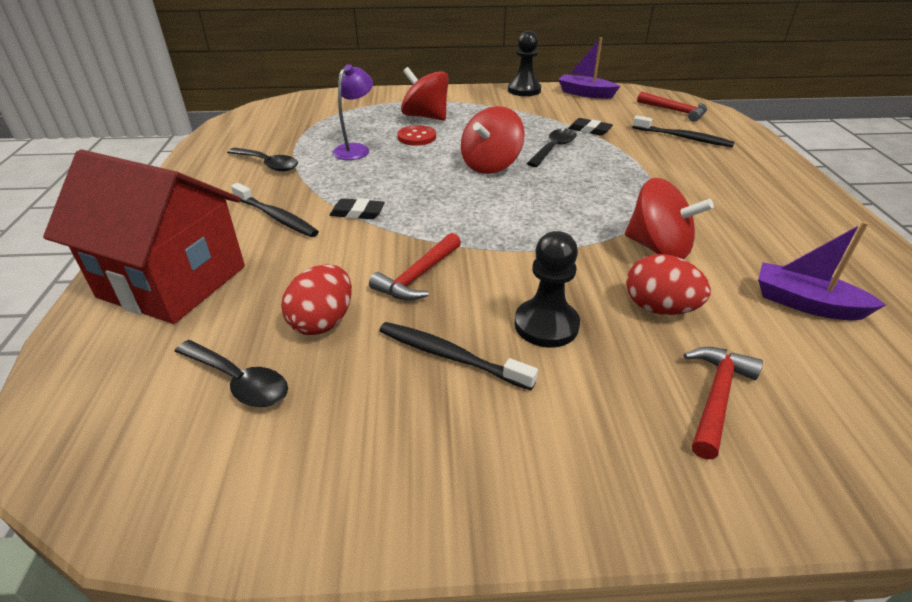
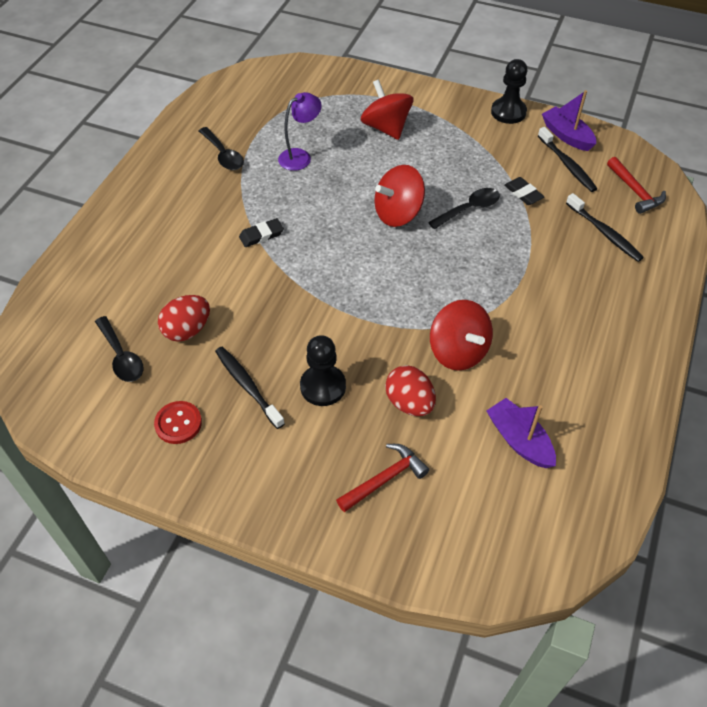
camera: 25 degrees right, 15 degrees up
red house [43,149,245,324] -> none
black toothbrush [231,183,319,237] -> black toothbrush moved to [538,127,597,192]
black eraser [329,198,385,219] -> black eraser turned 60 degrees counterclockwise [239,218,284,247]
red hammer [369,233,461,301] -> none
red button [397,125,436,146] -> red button moved to [154,401,202,444]

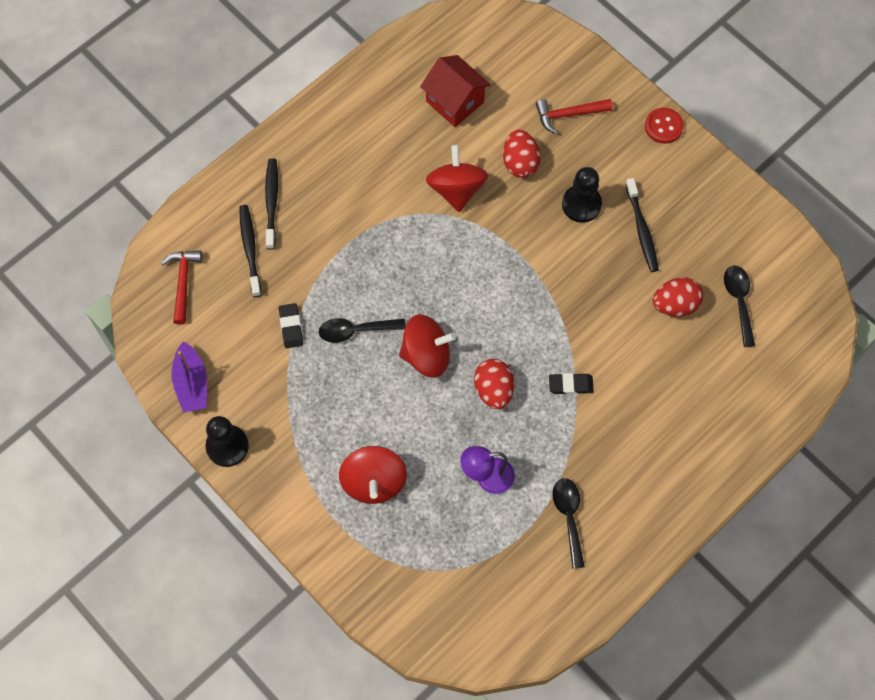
camera: 155 degrees left, 15 degrees up
red button [154,401,202,444] -> red button moved to [645,108,684,144]
purple boat [486,398,556,468] -> red house [420,55,491,127]
black toothbrush [538,127,597,192] -> black toothbrush moved to [265,158,278,250]
none -> red egg [474,359,514,409]

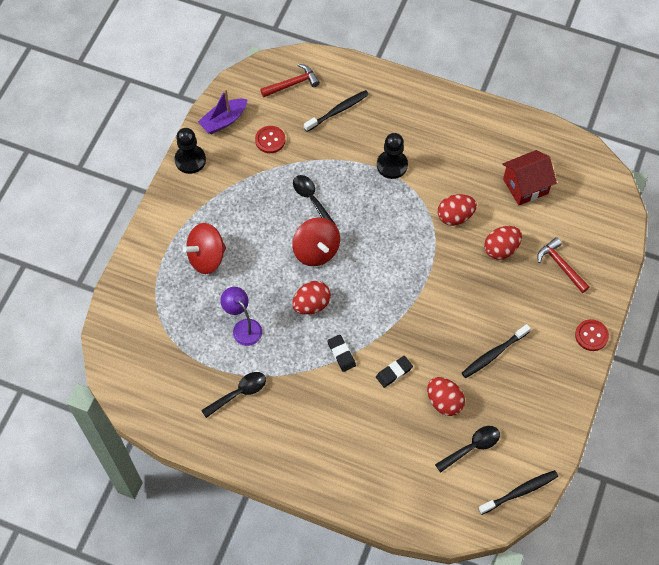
camera: 65 degrees right, 5 degrees down
black toothbrush [265,158,278,250] -> black toothbrush moved to [478,470,558,515]
black eraser [279,303,303,348] -> black eraser moved to [376,356,413,388]
red house [420,55,491,127] -> red house turned 45 degrees clockwise [502,150,557,205]
red spinning top [426,145,488,212] -> red egg [438,194,477,226]
black pawn [562,167,602,223] -> black pawn moved to [377,133,408,179]
none -> red button [255,126,285,153]

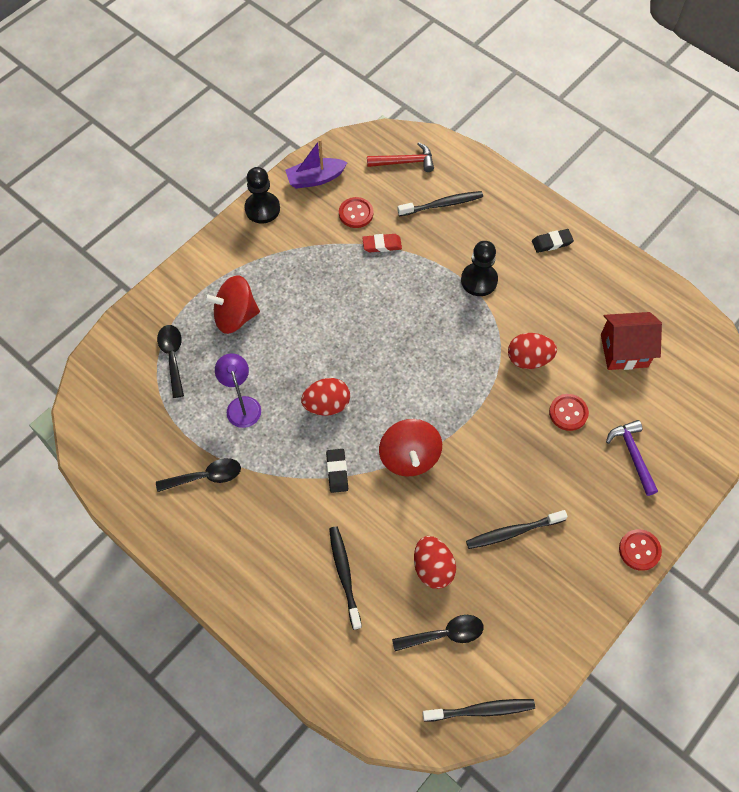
camera: 20 degrees right, 0 degrees up
red spinning top [292,217,340,266] -> red spinning top moved to [379,419,442,476]
black spoon [293,175,336,225] -> black spoon moved to [157,325,184,398]
black eraser [376,356,413,388] -> black eraser moved to [532,229,574,253]
red egg [484,226,522,260] -> red button [549,394,589,431]
red hammer [537,237,590,293] -> purple hammer [606,420,658,496]
none -> black toothbrush [329,526,362,630]
none -> red eraser [362,234,402,252]

